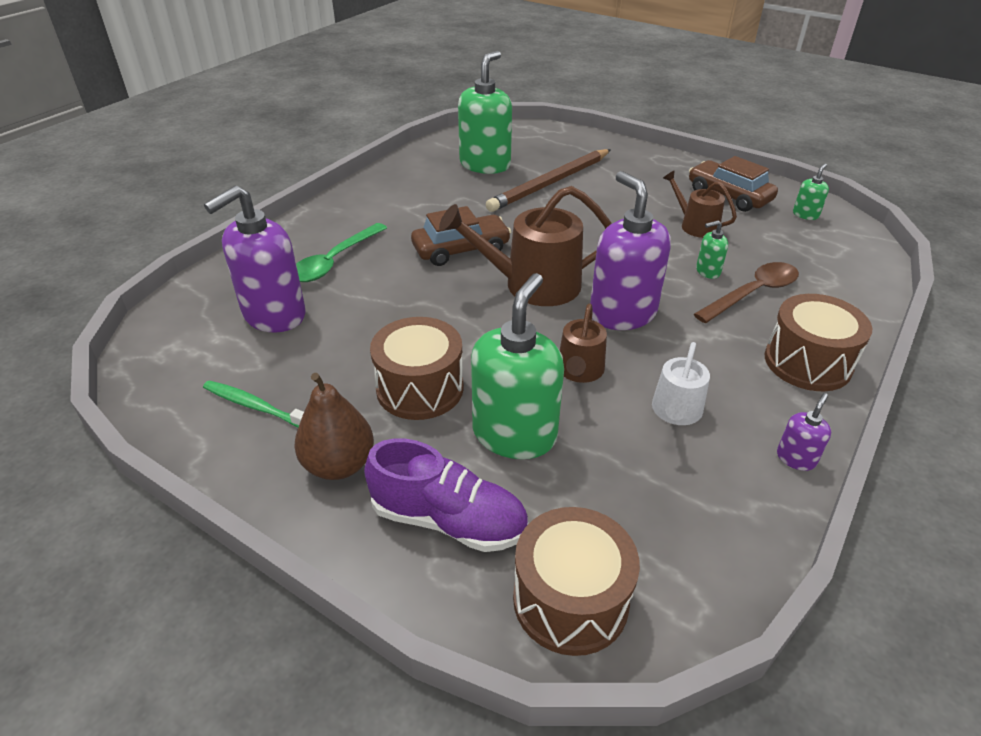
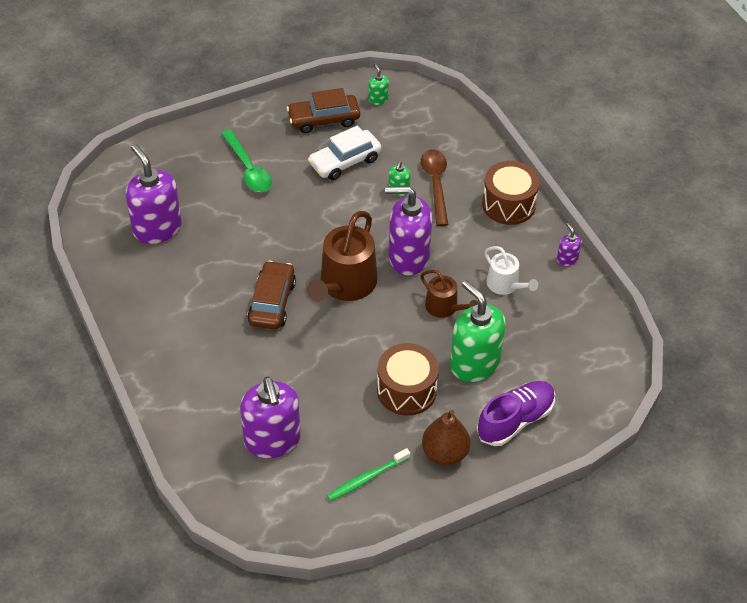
camera: 60 degrees left, 10 degrees up
green spoon [296,223,387,282] -> green spoon moved to [221,129,272,192]
green soap dispenser [458,51,512,174] -> purple soap dispenser [126,144,182,244]
brown pencil [486,149,611,212] -> none
brown drum [513,507,640,656] -> none
brown watering can [663,170,737,238] -> white car [308,125,382,180]

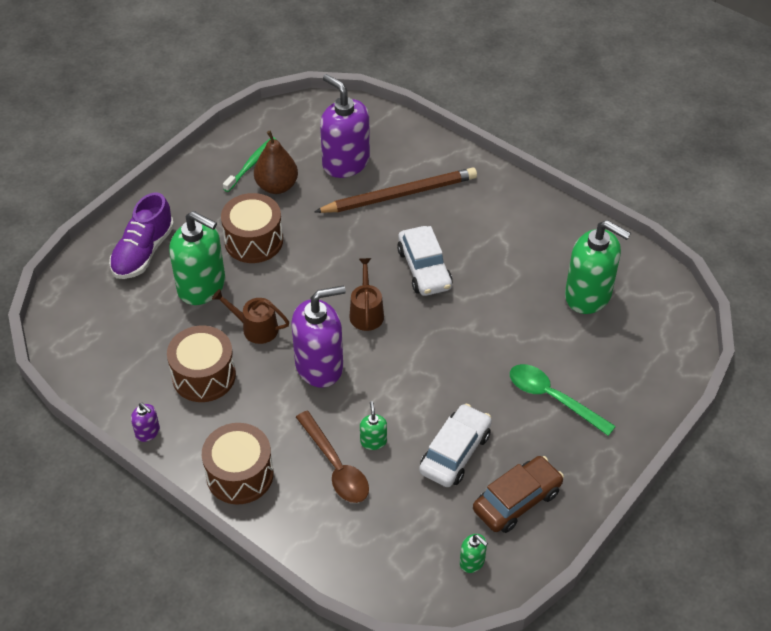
camera: 155 degrees right, 0 degrees up
purple soap dispenser [126,144,182,244] -> green soap dispenser [565,220,631,314]
brown car [247,260,296,330] -> white car [397,226,453,296]
brown watering can [307,211,377,302] -> brown watering can [349,258,384,331], size x0.56
brown pear [422,410,470,465] -> brown pear moved to [254,131,298,194]
white watering can [485,246,538,295] -> brown drum [167,326,236,402]
none -> brown pencil [314,168,477,213]

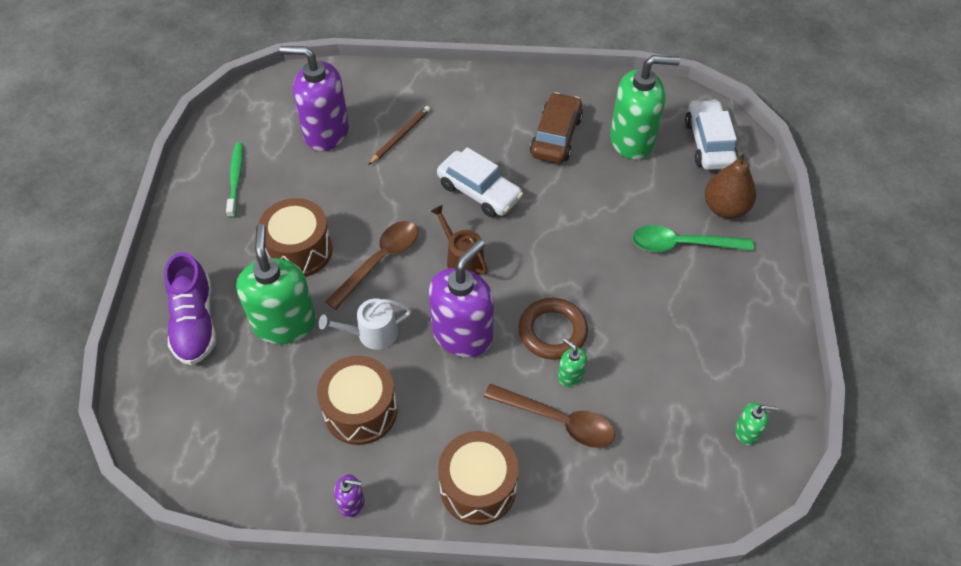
camera: 35 degrees left, 5 degrees up
green soap dispenser [169,211,225,305] -> green soap dispenser turned 90 degrees counterclockwise [236,224,316,344]
brown watering can [212,289,289,344] -> white watering can [319,298,412,350]
brown pear [254,131,298,194] -> brown pear moved to [705,152,756,219]
brown pencil [314,168,477,213] -> brown pencil [369,106,430,165], size x0.52
white car [419,404,492,487] -> white car moved to [685,99,738,170]
brown car [473,456,564,533] -> brown car moved to [530,92,583,163]
none -> brown spoon [325,221,418,310]
none -> brown ring [518,298,588,360]

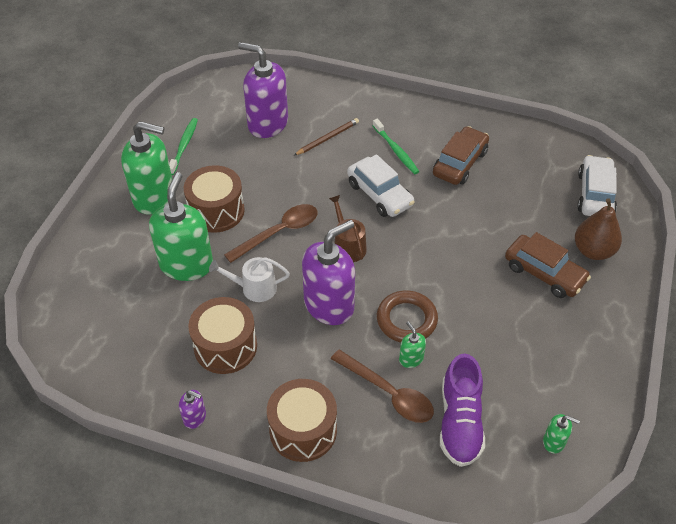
camera: 15 degrees right, 5 degrees down
purple shoe [164,252,216,365] -> purple shoe moved to [440,353,485,467]
green soap dispenser [610,55,680,160] -> green soap dispenser moved to [121,121,172,215]
green spoon [632,225,754,252] -> brown car [505,232,591,298]
none -> green toothbrush [373,119,419,174]

